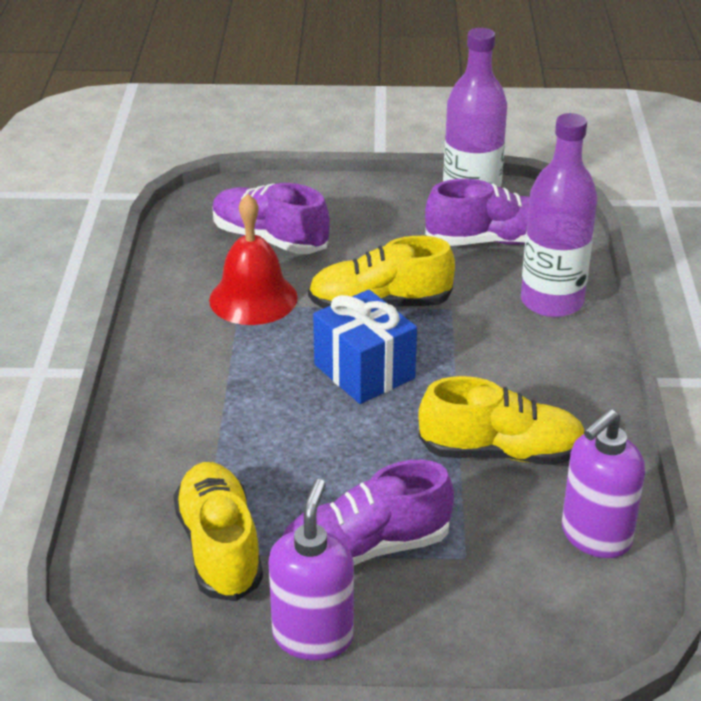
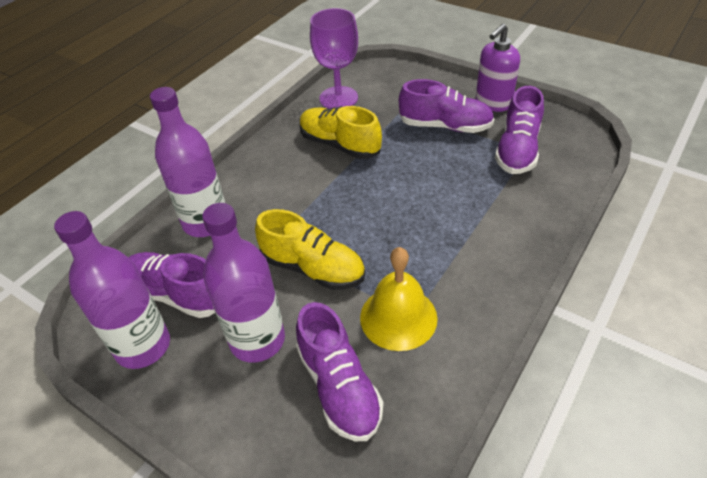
camera: 145 degrees left, 10 degrees up
yellow shoe [173,462,263,601] -> purple shoe [495,86,544,174]
red bell [209,194,298,325] -> yellow bell [360,247,438,351]
blue gift [313,290,417,404] -> none
purple soap dispenser [562,409,645,558] -> purple goblet [310,8,358,109]
none -> purple bottle [202,203,285,363]

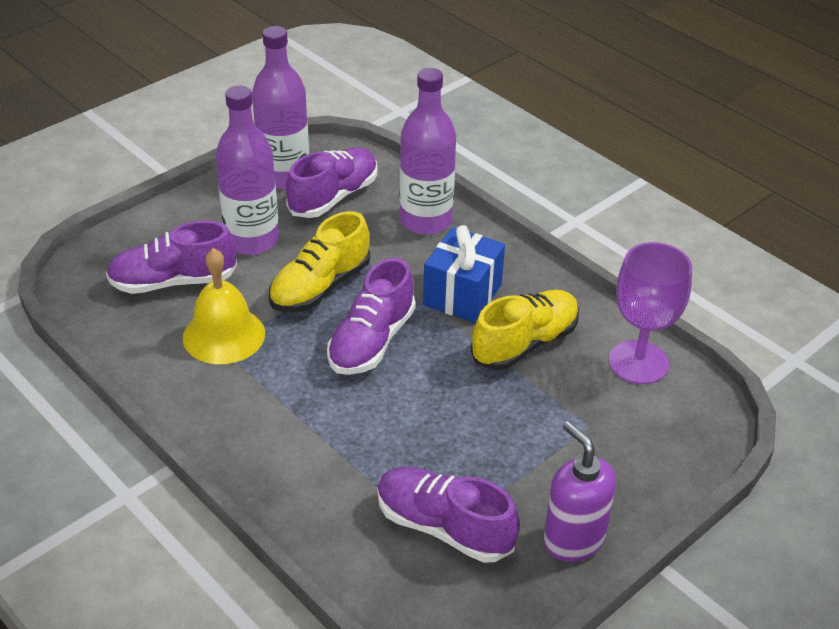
camera: 100 degrees right, 5 degrees down
purple shoe [399,79,494,133] -> purple shoe moved to [327,258,416,375]
none -> blue gift [423,225,505,323]

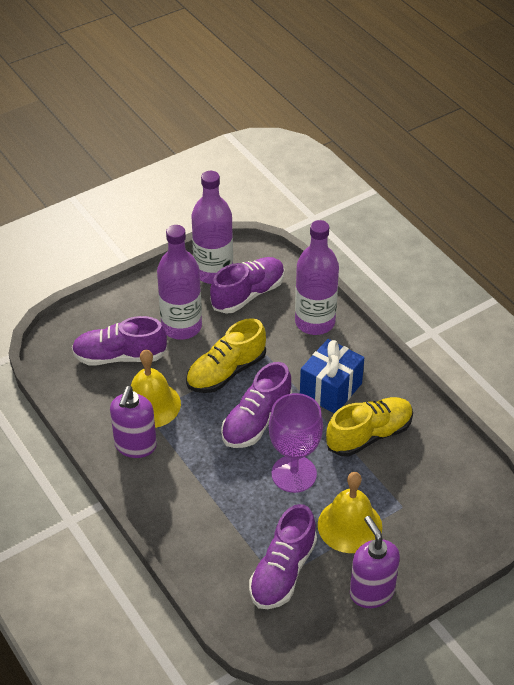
camera: 10 degrees right, 5 degrees up
purple shoe [377,467,520,563] -> purple shoe turned 105 degrees counterclockwise [249,504,317,609]
purple goblet [609,242,692,384] -> purple goblet moved to [269,393,323,493]
none -> purple soap dispenser [110,386,157,458]
none -> yellow bell [318,472,382,553]

